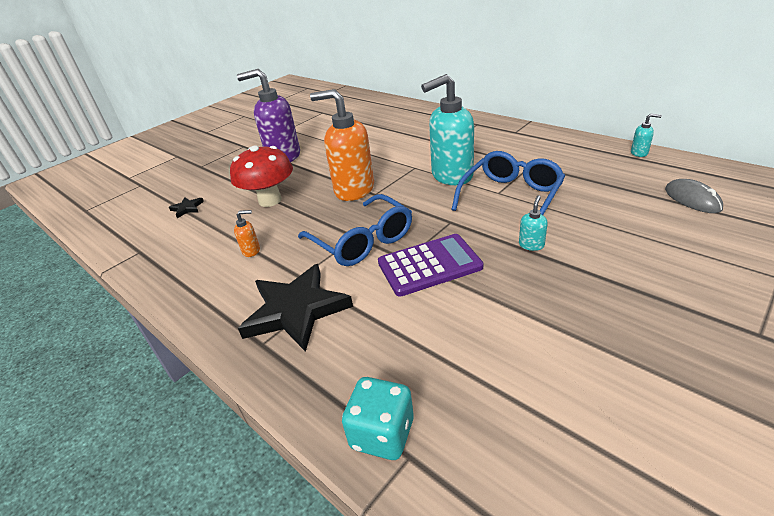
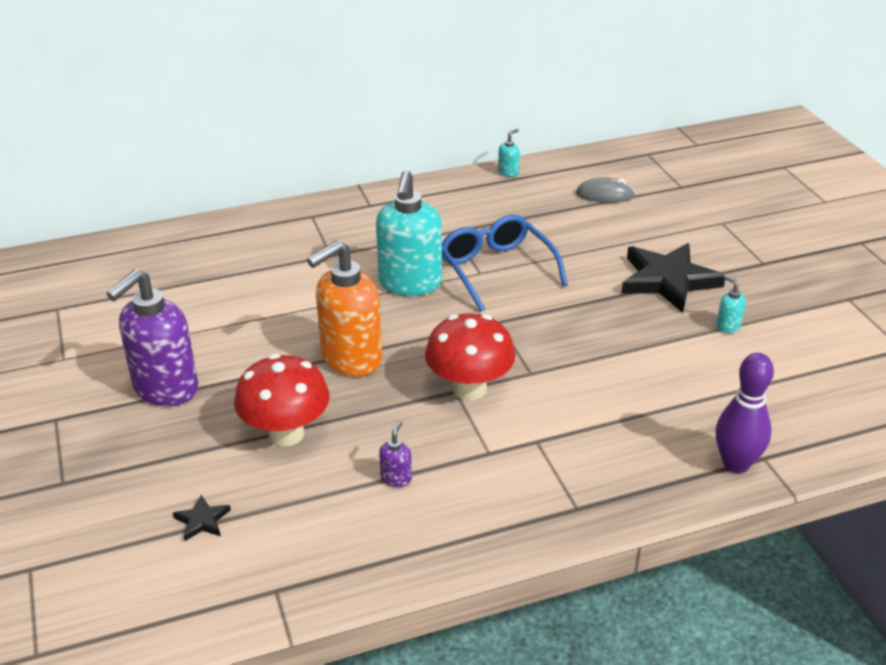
camera: 65 degrees left, 0 degrees up
orange soap dispenser [234,210,260,257] -> purple soap dispenser [379,421,412,487]
black star [238,264,353,352] -> black star moved to [621,243,725,313]
blue glasses [298,194,412,266] -> red mushroom [425,313,516,401]
turquoise dice [342,377,414,460] -> purple bowling pin [716,353,774,473]
purple calculator [378,234,483,297] -> none
turquoise soap dispenser [519,195,548,251] -> turquoise soap dispenser moved to [716,275,746,333]

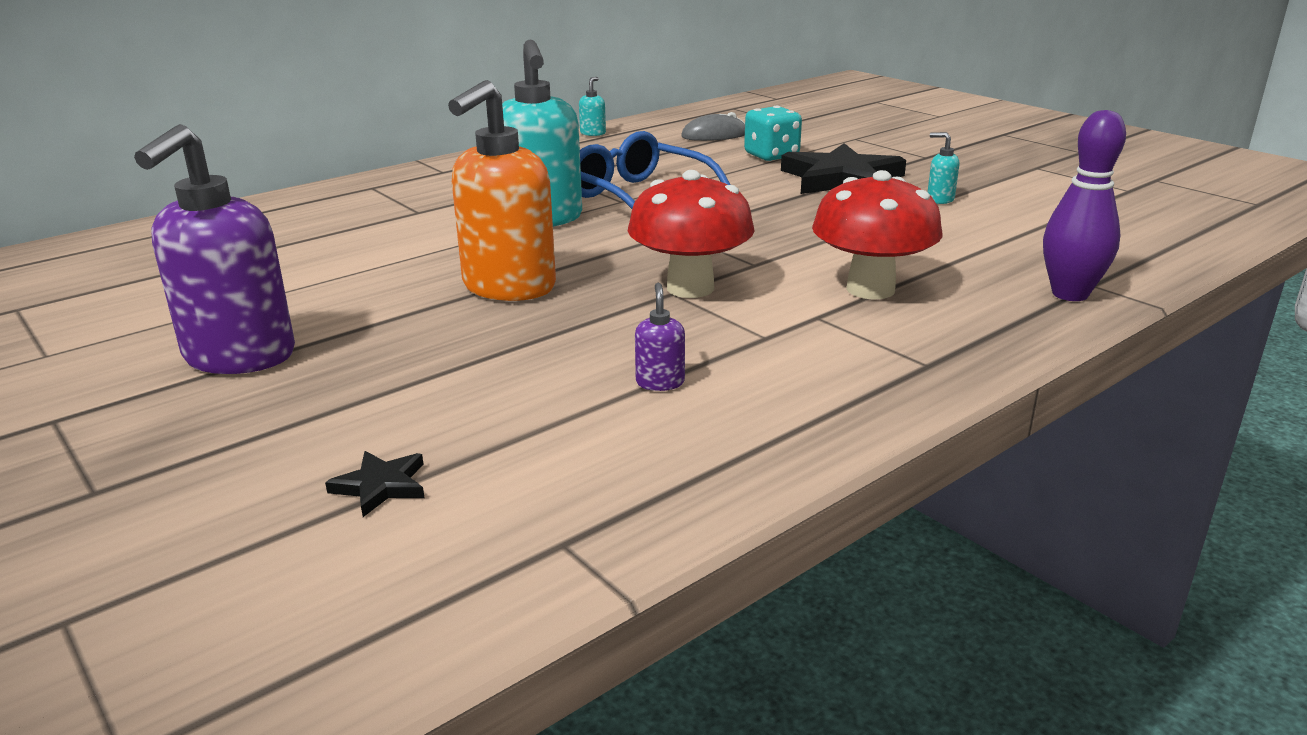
camera: 20 degrees left, 10 degrees down
red mushroom [234,354,329,447] -> red mushroom moved to [812,170,942,300]
none -> turquoise dice [744,106,802,161]

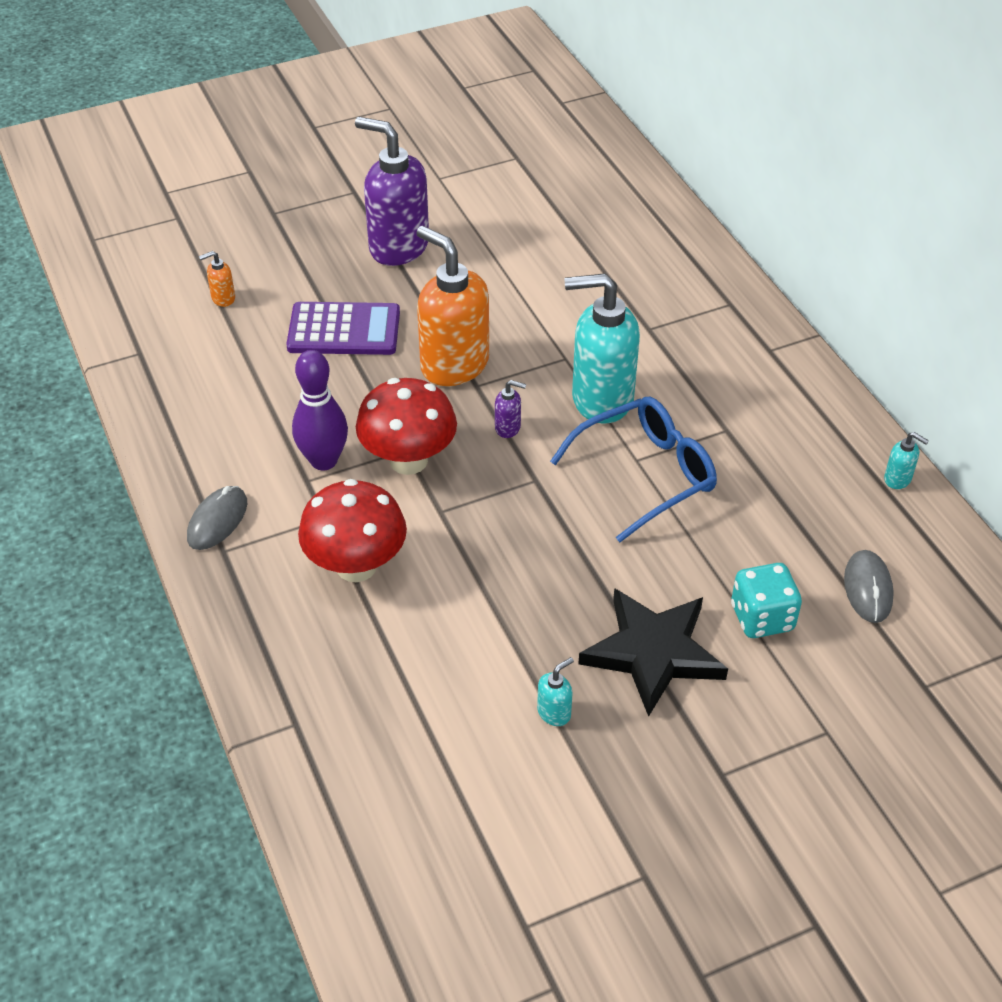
camera: 105 degrees right, 20 degrees up
black star [325,451,424,517] -> orange soap dispenser [199,251,235,307]
purple soap dispenser [635,283,685,391] -> purple soap dispenser moved to [495,380,526,438]
purple bowling pin [1043,110,1126,301] -> purple bowling pin moved to [292,350,348,470]
none -> grey mouse [187,486,247,550]
none -> purple calculator [286,302,400,355]

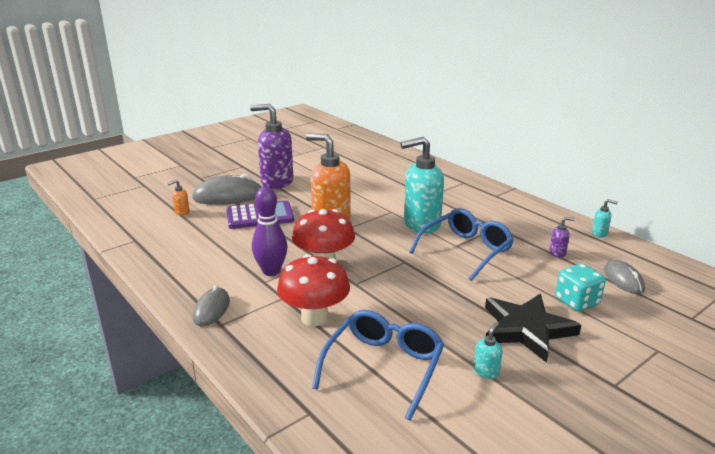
camera: 15 degrees left, 20 degrees down
purple soap dispenser [495,380,526,438] -> purple soap dispenser moved to [549,217,575,257]
none -> grey mouse [192,174,263,205]
none -> blue glasses [312,310,444,421]

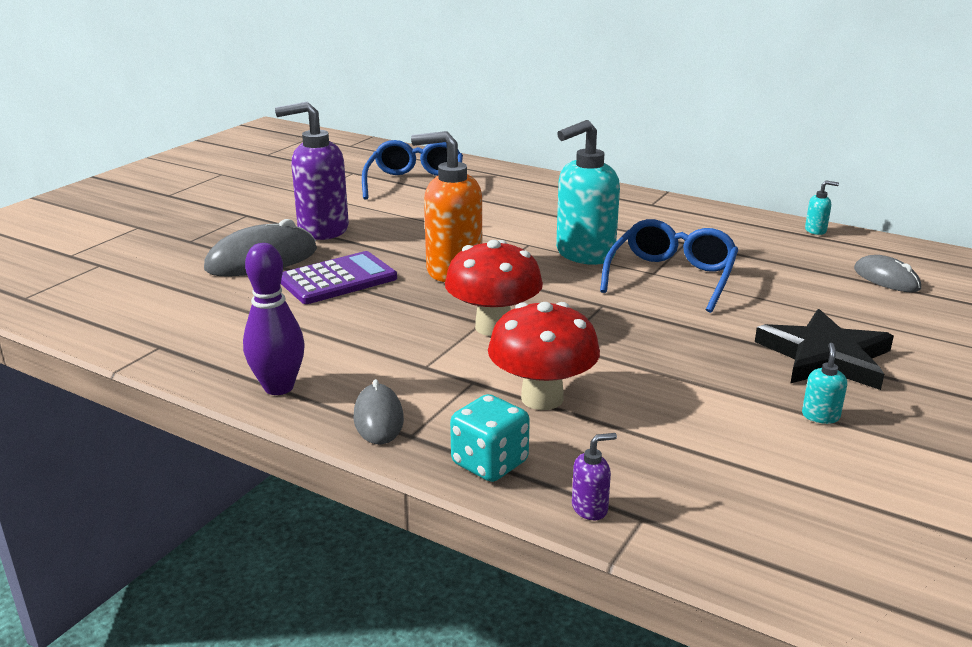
camera: 20 degrees left, 0 degrees up
orange soap dispenser [168,180,190,215] -> none
purple bowling pin [252,187,287,276] -> purple bowling pin moved to [243,243,305,395]
blue glasses [312,310,444,421] -> blue glasses moved to [362,140,463,199]
purple soap dispenser [549,217,575,257] -> purple soap dispenser moved to [572,433,617,520]
turquoise dice [555,264,606,312] -> turquoise dice moved to [450,394,530,482]

